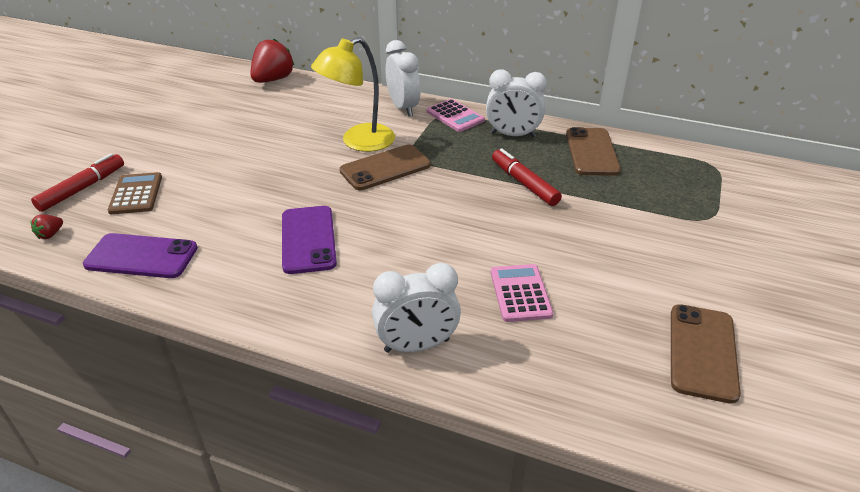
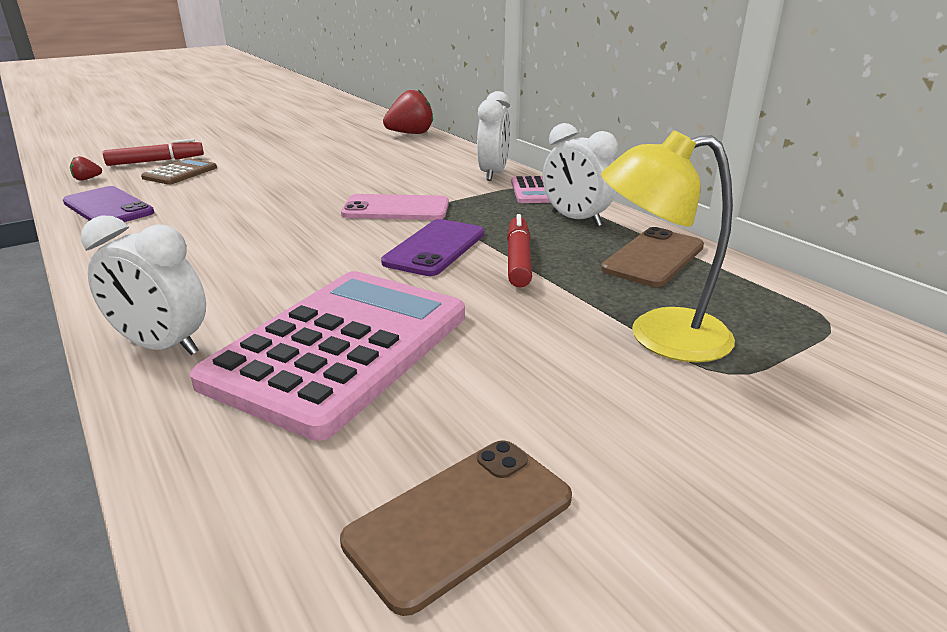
camera: 35 degrees right, 10 degrees down
purple phone [282,206,337,274] -> purple phone moved to [381,219,484,276]
yellow lamp [311,37,395,152] -> yellow lamp moved to [601,130,735,362]
brown phone [340,144,431,190] -> pink phone [341,194,449,220]
pink calculator [491,264,553,322] -> pink calculator [190,271,465,441], size x2.24

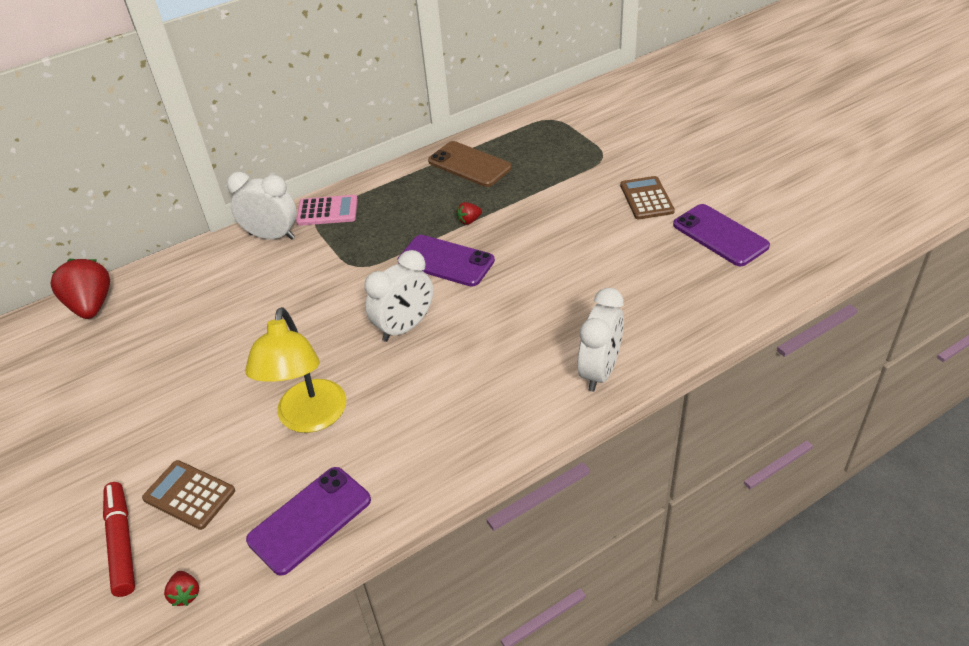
camera: 85 degrees left, 15 degrees up
pink calculator [190,271,465,441] -> none
brown phone [340,440,572,616] -> purple phone [673,204,770,266]
pink phone [341,194,449,220] -> none
red marker [507,214,532,287] -> red strawberry [456,202,482,225]
white clock [543,123,618,227] -> white clock moved to [364,250,433,342]
yellow lamp [601,130,735,362] -> yellow lamp moved to [245,307,346,433]
none -> brown calculator [620,176,675,219]

